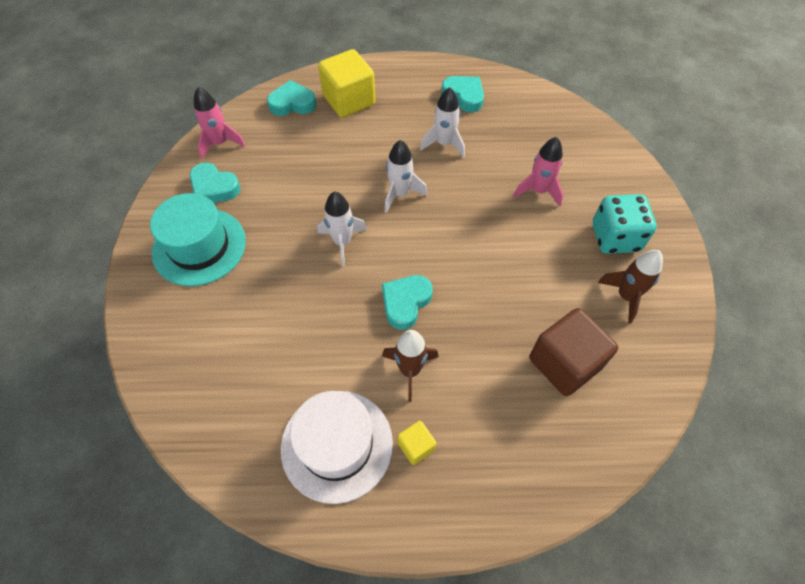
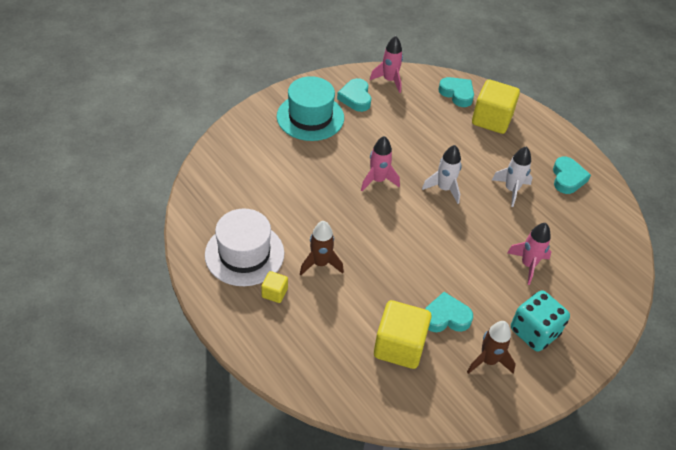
camera: 50 degrees right, 10 degrees down
white rocket [317,191,367,267] -> pink rocket [361,136,400,191]
turquoise heart [382,275,433,330] -> turquoise heart moved to [425,292,473,332]
brown cube [529,308,618,396] -> yellow cube [374,300,431,369]

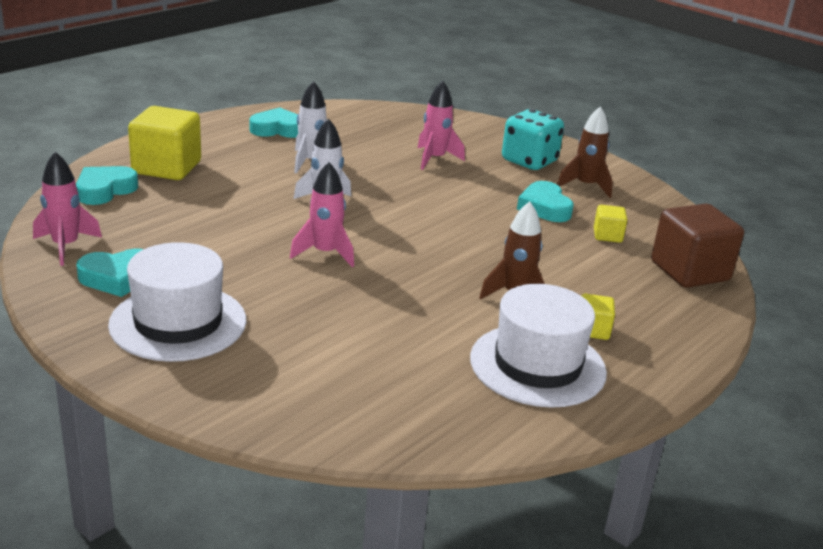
camera: 100 degrees left, 20 degrees down
turquoise hat [277,76,344,141] -> white hat [108,242,246,362]
yellow cube [374,300,431,369] -> yellow cube [594,205,627,243], size x0.48
none -> brown cube [651,203,744,288]

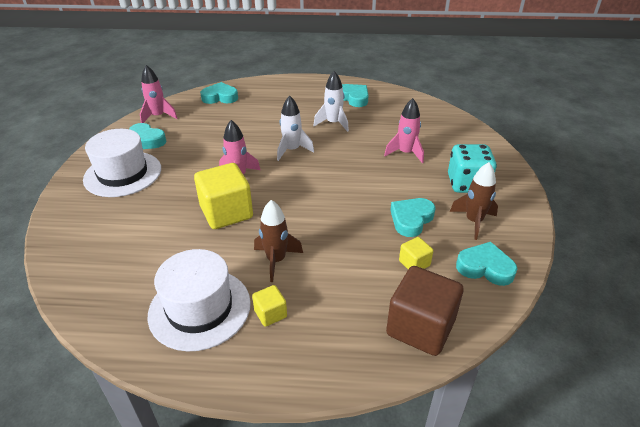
camera: 55 degrees right, 10 degrees up
yellow cube [128,106,201,180] -> yellow cube moved to [194,163,253,229]
none -> turquoise heart [456,242,517,286]

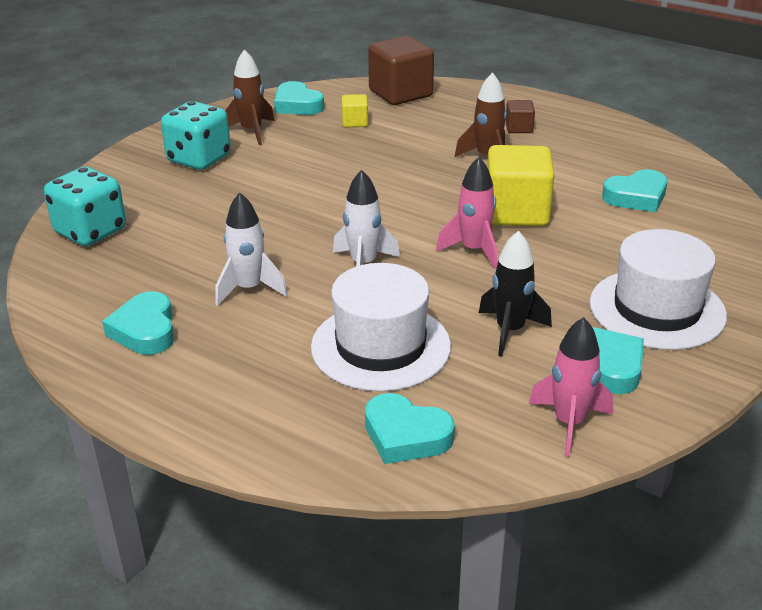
camera: 150 degrees left, 5 degrees down
white hat [148,249,251,351] -> white hat moved to [311,263,451,391]
yellow cube [252,285,287,327] -> brown cube [505,100,535,133]
pink rocket [384,98,424,164] -> none
turquoise heart [390,198,436,237] -> turquoise heart moved to [602,169,668,212]
none -> turquoise dice [44,167,126,246]
none -> black rocket [479,231,552,357]

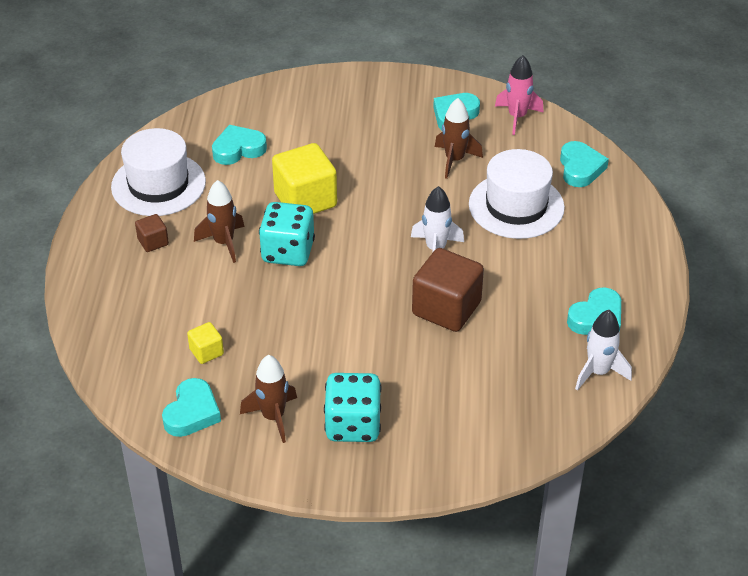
camera: 120 degrees left, 10 degrees up
turquoise dice [44,167,126,246] -> turquoise dice moved to [259,202,315,266]
white rocket [215,192,288,306] -> white rocket moved to [575,310,632,390]
brown cube [368,36,434,105] -> brown cube moved to [412,248,484,332]
pink rocket [436,157,497,269] -> none
black rocket [479,231,552,357] -> brown rocket [435,98,483,179]
white hat [590,229,727,350] -> white hat moved to [111,128,206,216]
turquoise heart [602,169,668,212] -> turquoise heart turned 60 degrees counterclockwise [212,125,267,165]

